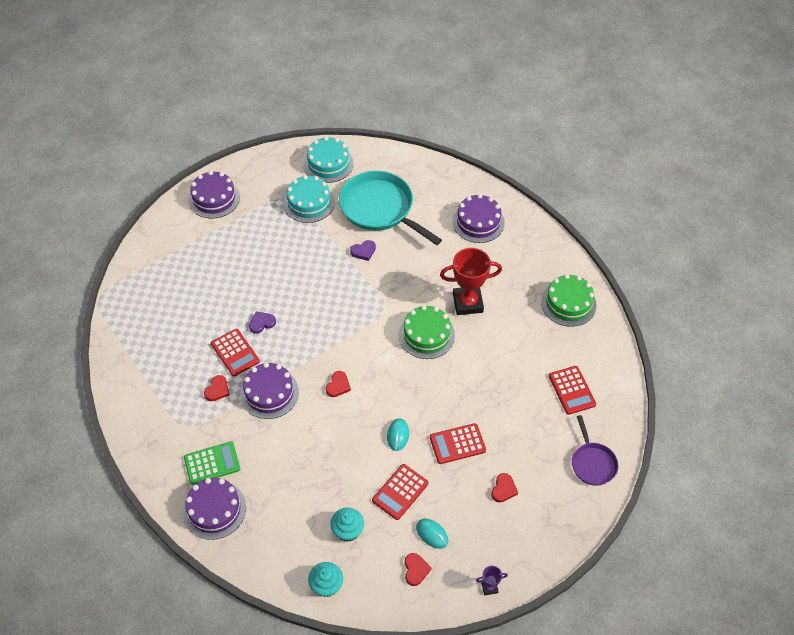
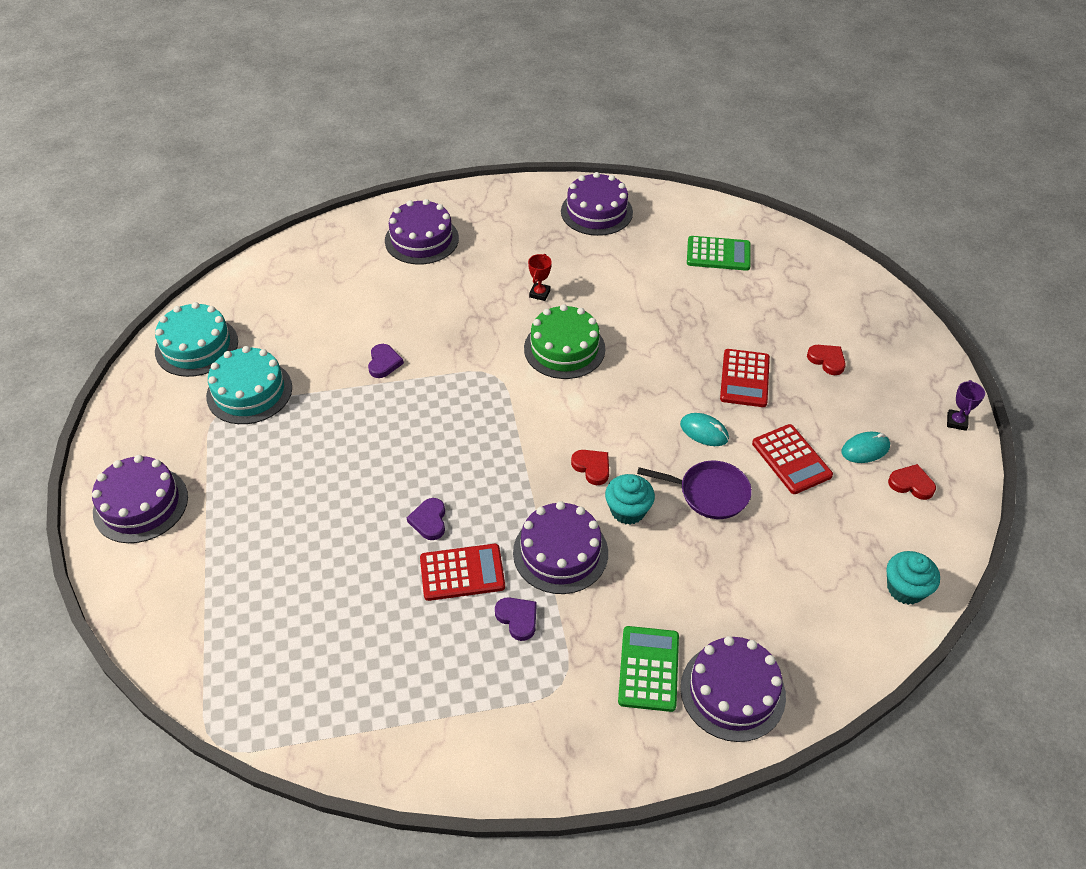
camera: 65 degrees left, 5 degrees down
red heart [204,375,230,401] -> purple heart [495,597,536,641]
turquoise cupcake [330,508,364,542] -> turquoise cupcake moved to [605,474,655,525]
turquoise pan [339,171,442,245] -> none
red trophy [440,248,502,315] -> red trophy [528,254,552,301], size x0.45
green cake [541,274,597,327] -> purple cake [561,172,633,236]
red calculator [549,366,596,415] -> green calculator [687,236,751,271]
purple pan [572,415,618,486] -> purple pan moved to [637,461,752,519]

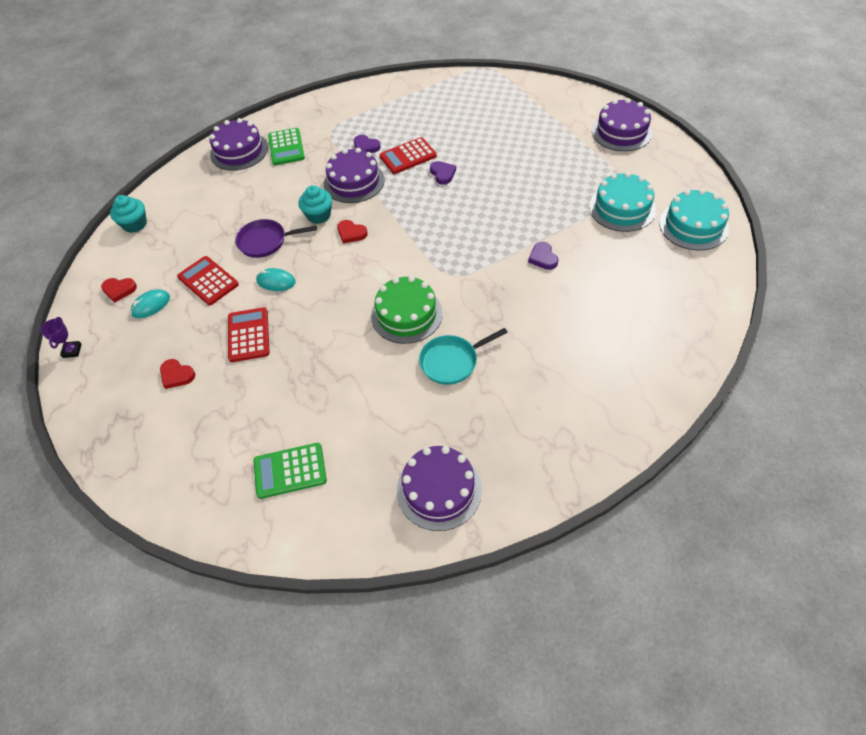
camera: 165 degrees right, 5 degrees up
purple cake [385,199,459,265] -> none
red trophy [528,254,552,301] -> turquoise pan [419,328,508,385]

